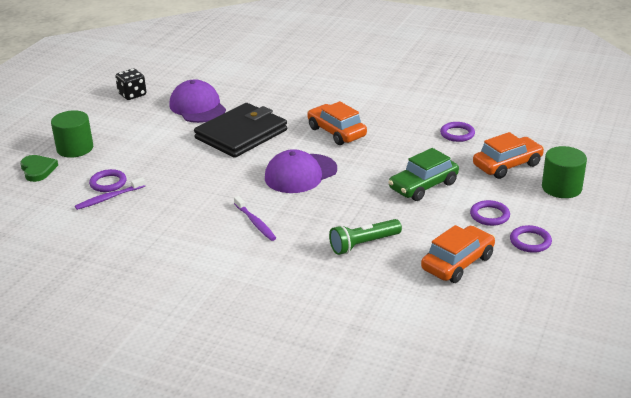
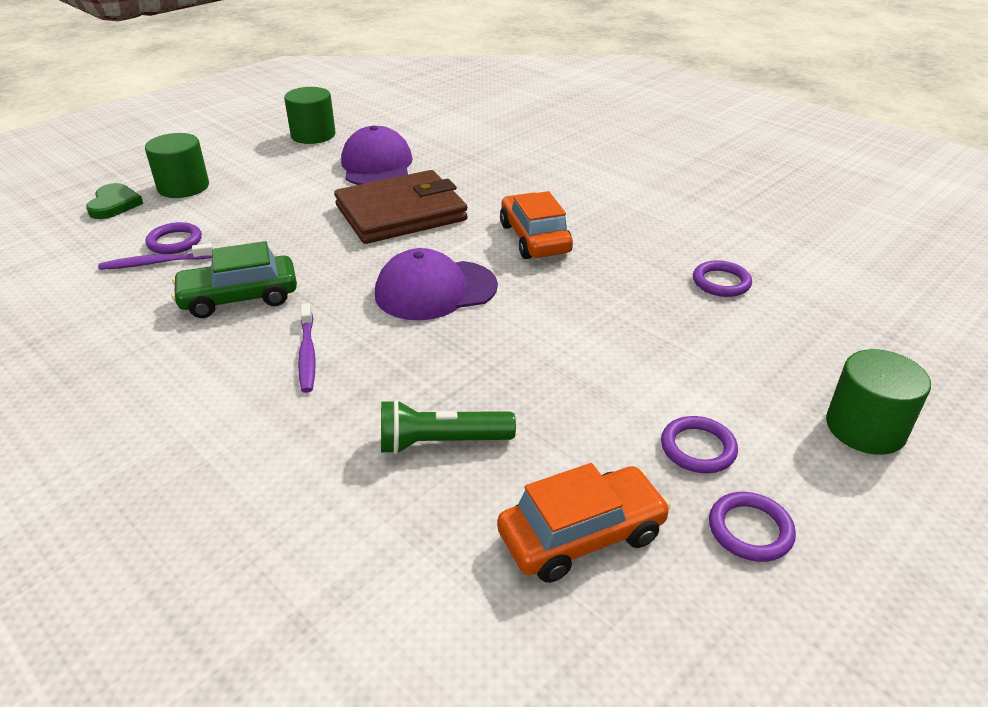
camera: 20 degrees right, 5 degrees up
black dice [115,69,146,100] -> green cylinder [284,87,336,144]
black wallet [194,103,287,158] -> brown wallet [334,170,468,244]
green car [388,148,459,201] -> green car moved to [171,241,297,318]
orange car [473,132,544,179] -> none

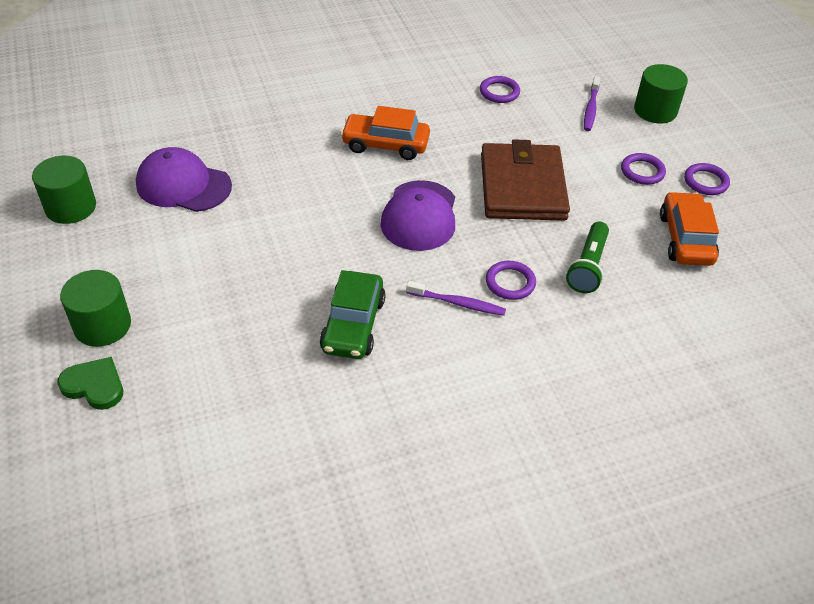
camera: 65 degrees left, 10 degrees up
purple toothbrush [98,243,213,270] -> purple toothbrush moved to [584,76,600,131]
purple ring [145,222,202,254] -> purple ring moved to [486,261,536,300]
brown wallet [334,170,468,244] -> brown wallet moved to [481,139,570,221]

